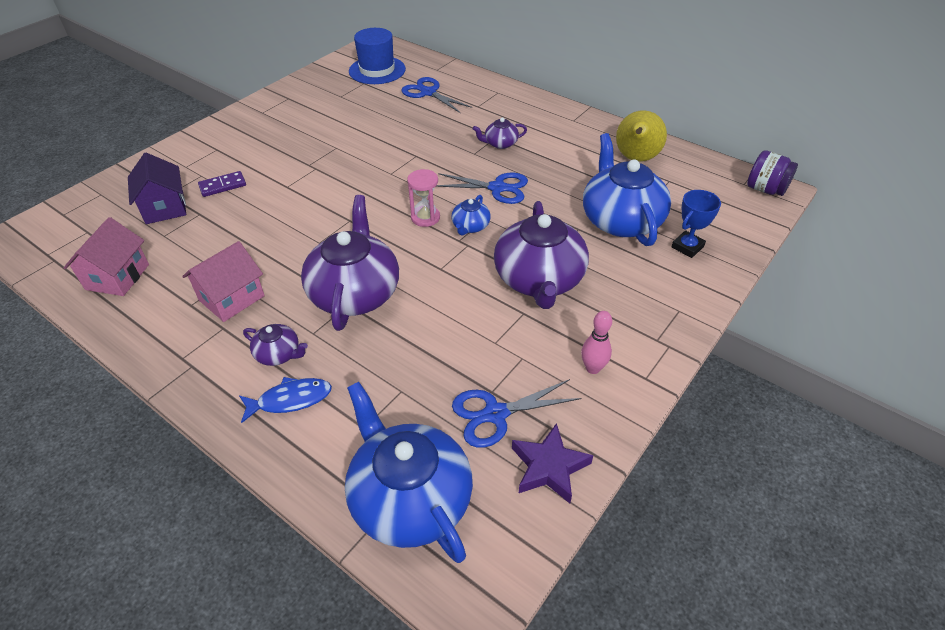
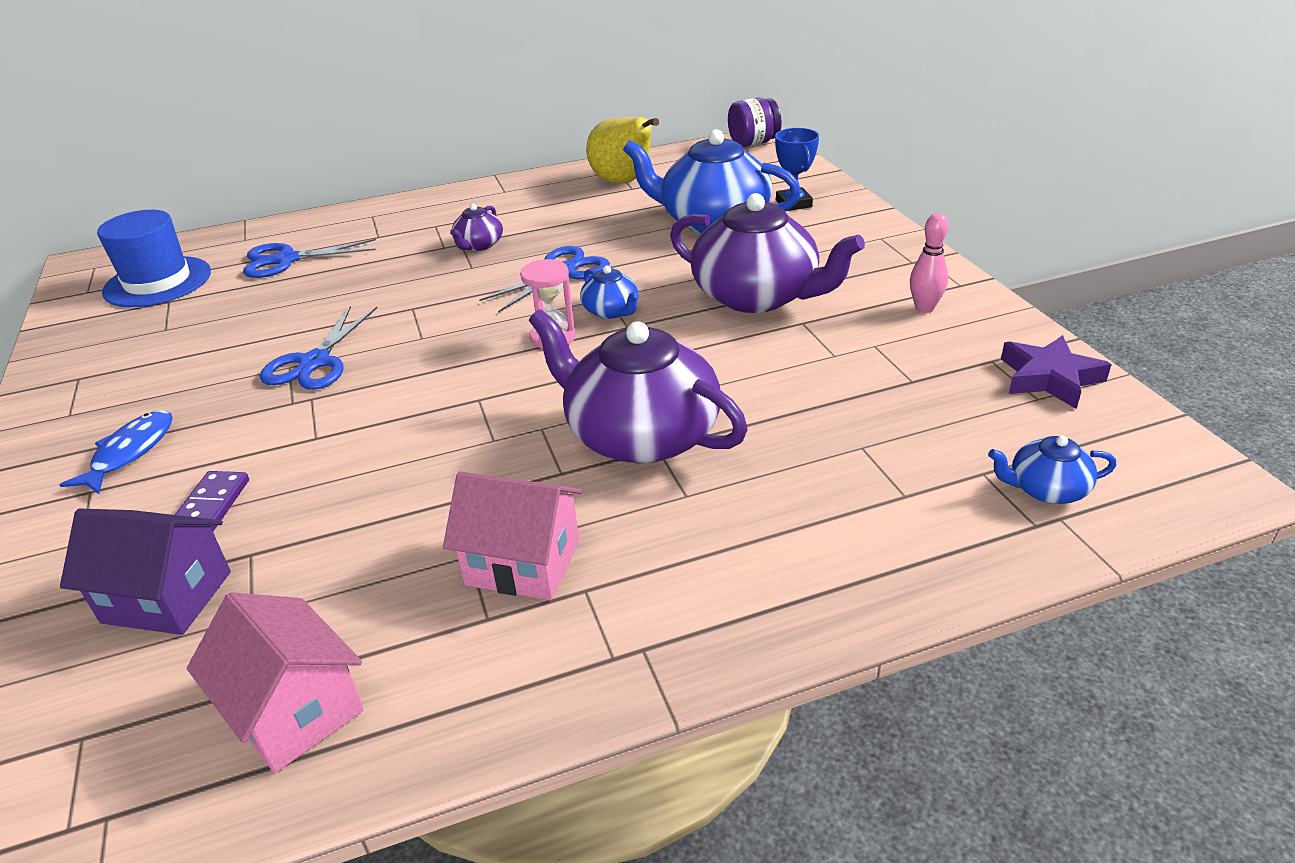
camera: 55 degrees left, 10 degrees down
pink house [182,241,265,322] -> pink house turned 60 degrees counterclockwise [443,471,583,600]
blue fish [239,377,332,423] -> blue fish moved to [59,410,173,494]
purple teapot [243,324,308,366] -> none
blue teapot [345,382,473,563] -> blue teapot [988,435,1116,504], size x0.46
blue scissors [452,379,582,448] -> blue scissors moved to [260,306,377,390]

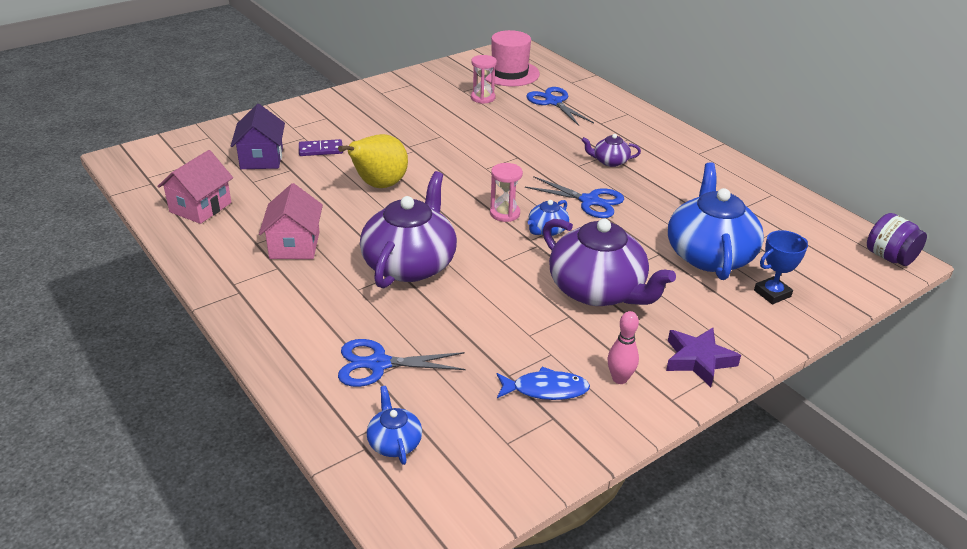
camera: 70 degrees right, 0 degrees up
blue fish [59,410,173,494] -> blue fish moved to [496,367,590,400]
blue hat [97,210,211,307] -> pink hat [485,30,540,86]
blue scissors [260,306,377,390] -> blue scissors moved to [338,339,466,387]
yellow pear [586,117,659,184] -> yellow pear moved to [338,134,408,188]
purple teapot [670,193,865,313] -> purple teapot turned 60 degrees counterclockwise [543,219,676,306]
purple star [1001,335,1112,409] -> purple star moved to [666,328,741,387]
none -> pink hourglass [471,55,497,104]

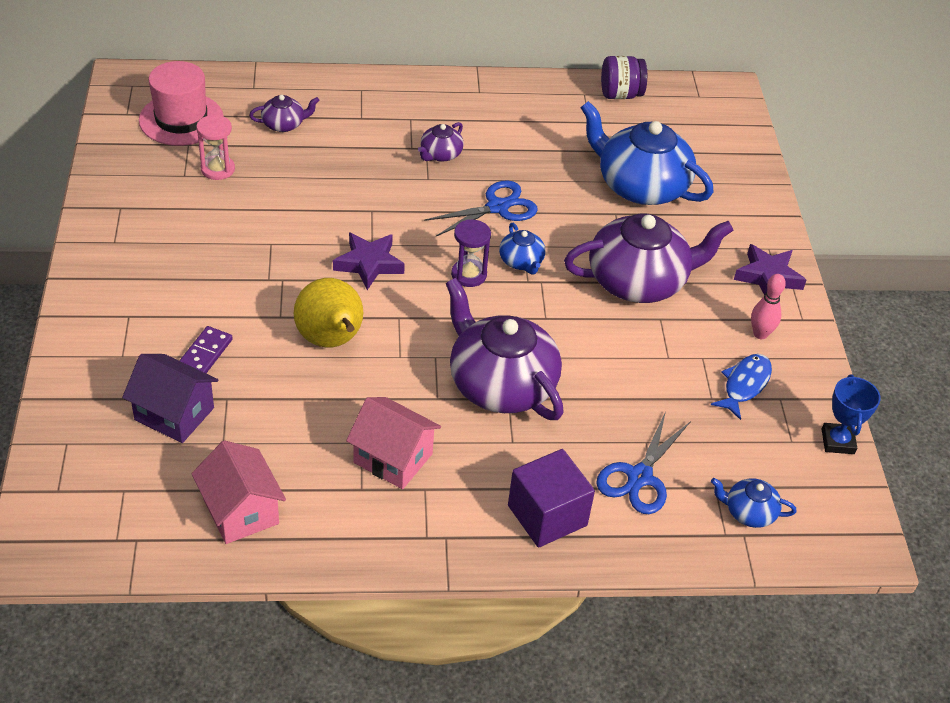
camera: 60 degrees left, 10 degrees up
pink hourglass [490,163,523,222] -> purple hourglass [451,220,491,287]
blue scissors [526,87,594,126] -> purple teapot [249,95,320,132]
blue trophy [754,230,808,304] -> blue trophy moved to [822,374,881,454]
purple jar [867,213,927,266] -> purple jar moved to [601,56,647,99]
none -> purple star [333,232,405,290]
none -> purple cube [508,449,595,547]

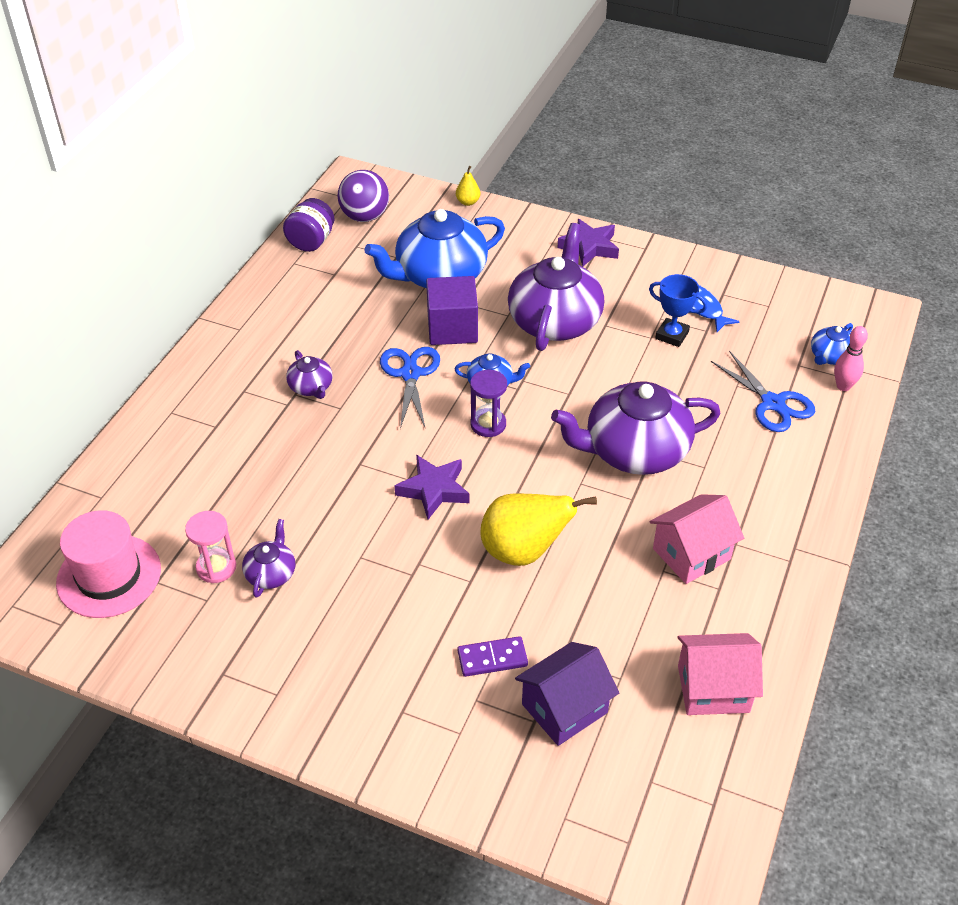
camera: 60 degrees left, 0 degrees up
purple domino [179,326,233,373] -> purple domino turned 60 degrees counterclockwise [457,636,528,677]
purple teapot [249,95,320,132] -> purple teapot moved to [242,519,295,598]
purple cube [508,449,595,547] -> purple cube moved to [426,276,478,345]
pink bowling pin [751,274,786,339] -> pink bowling pin moved to [834,326,868,391]
blue trophy [822,374,881,454] -> blue trophy moved to [649,274,707,347]
none -> purple ball [337,170,389,222]
none -> yellow pear [456,166,480,206]

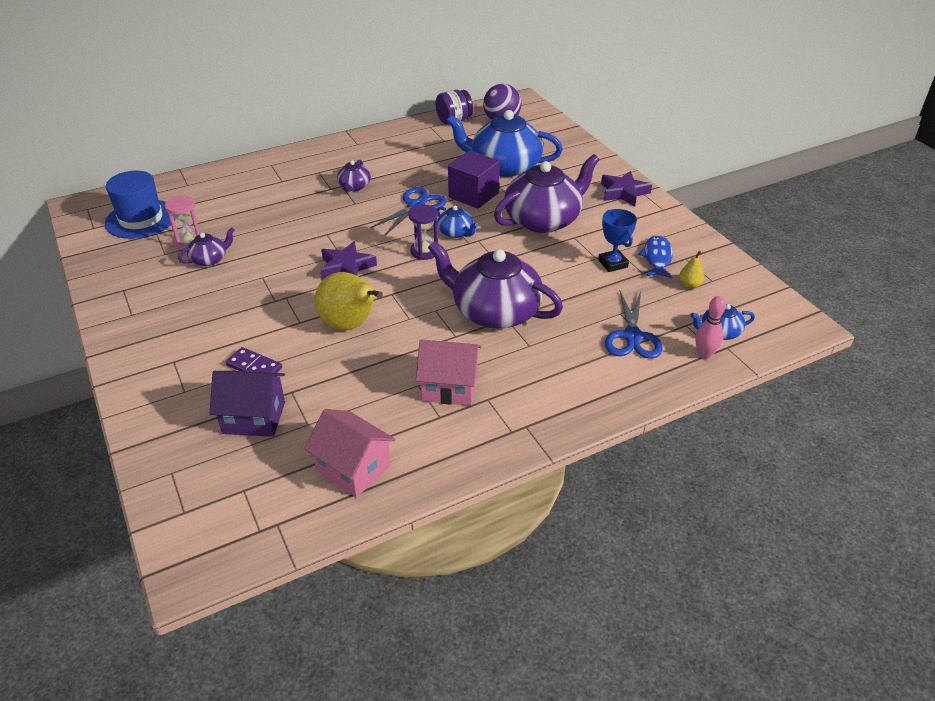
camera: 40 degrees right, 5 degrees down
pink hat [56,510,161,618] -> blue hat [105,171,175,239]
yellow pear [456,166,480,206] -> yellow pear moved to [679,251,705,289]

